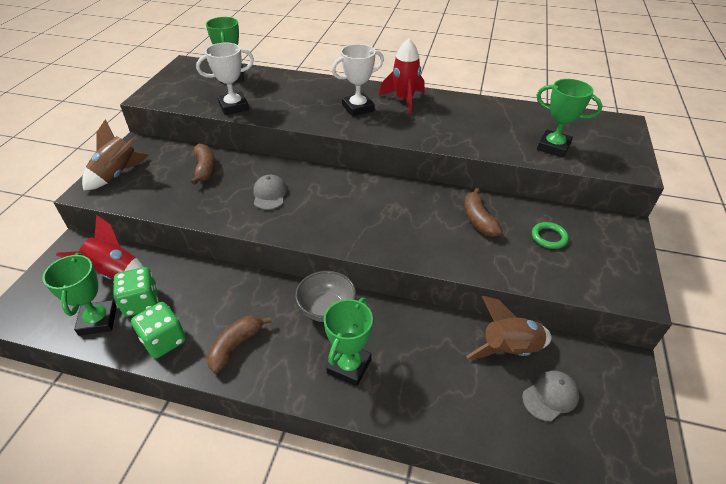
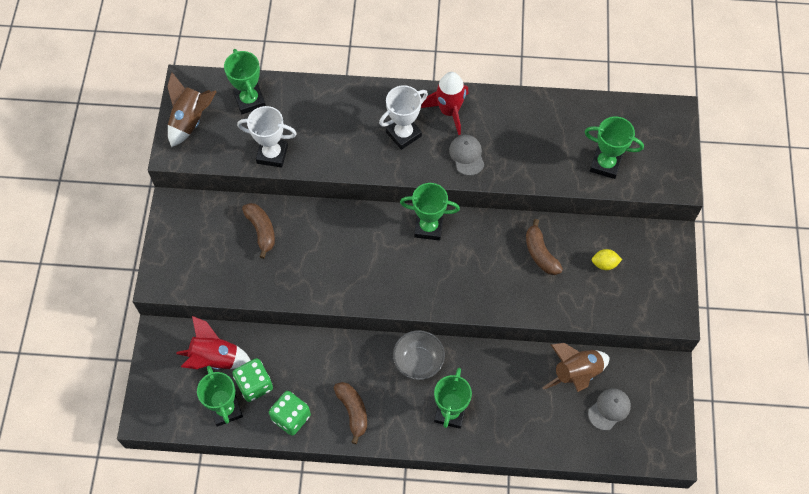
camera: 10 degrees left, 20 degrees up
brown rocket [82,120,149,191] -> brown rocket moved to [167,72,217,147]
white trophy [196,43,254,115] -> white trophy turned 45 degrees clockwise [237,106,297,168]
brown banana [207,315,272,373] -> brown banana turned 135 degrees clockwise [334,382,367,444]
grey cap [253,175,287,210] -> grey cap moved to [449,135,484,176]
green ring [532,222,569,249] -> yellow lemon [592,249,622,270]
none -> green trophy [400,183,460,241]

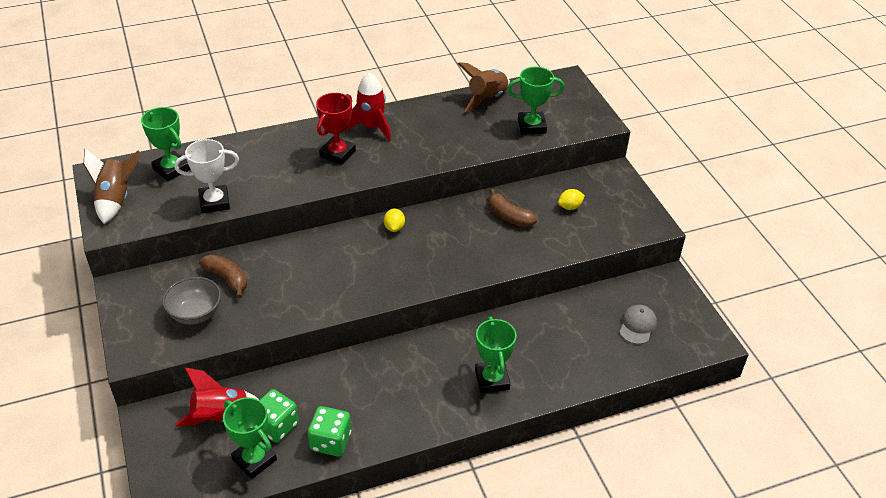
camera: 25 degrees left, 20 degrees down
brown banana [334,382,367,444] -> none
white trophy [379,85,428,150] -> red trophy [316,93,356,165]
grey bowl [393,330,445,380] -> grey bowl moved to [162,277,221,325]
green trophy [400,183,460,241] -> yellow lemon [384,209,405,232]
grey cap [449,135,484,176] -> none
brown rocket [542,343,609,392] -> brown rocket moved to [458,62,510,112]

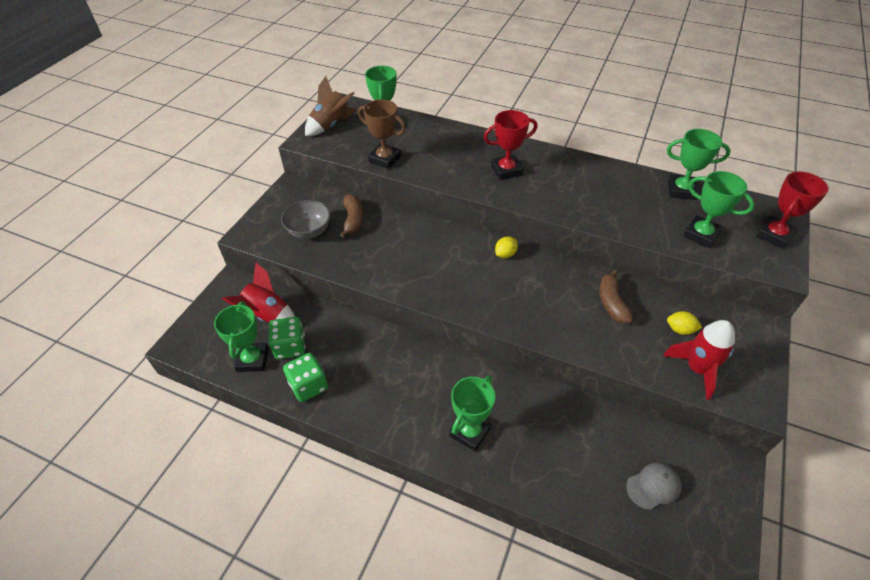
camera: 45 degrees right, 5 degrees up
white trophy [174,139,239,214] -> brown trophy [358,99,406,169]
red rocket [344,72,391,141] -> red rocket moved to [663,320,735,400]
brown rocket [458,62,510,112] -> green trophy [667,129,731,200]
none -> red trophy [756,171,829,249]

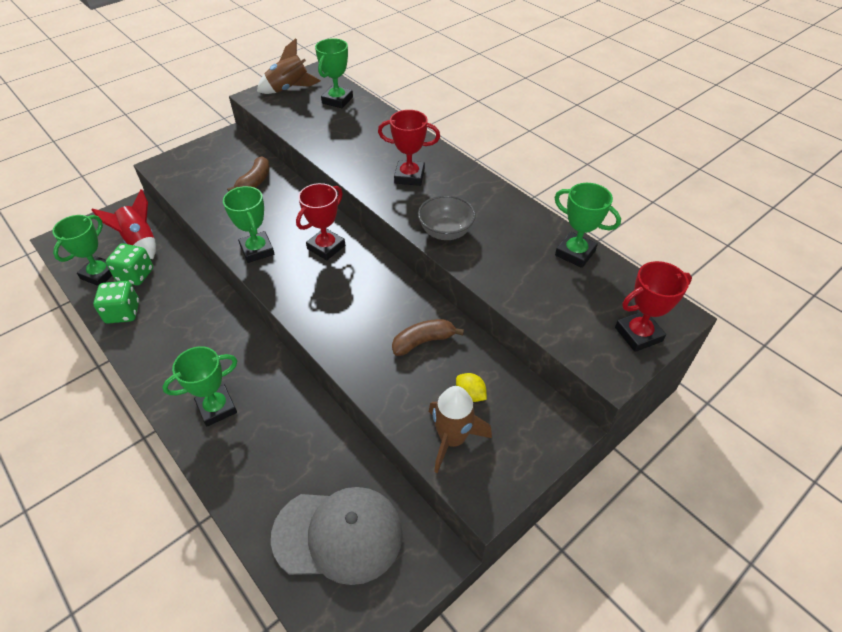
camera: 25 degrees right, 0 degrees up
grey bowl [281,200,331,239] -> grey bowl moved to [418,195,476,240]
brown trophy [358,99,406,169] -> none
yellow lemon [495,236,518,258] -> none
brown banana [599,269,633,324] -> brown banana turned 45 degrees clockwise [392,319,464,356]
grey cap [627,463,682,510] -> grey cap [271,487,403,585], size x2.08
red rocket [663,320,735,400] -> brown rocket [429,386,492,473]
green trophy [683,171,755,248] -> green trophy moved to [223,186,274,263]
none -> red trophy [296,183,345,260]

